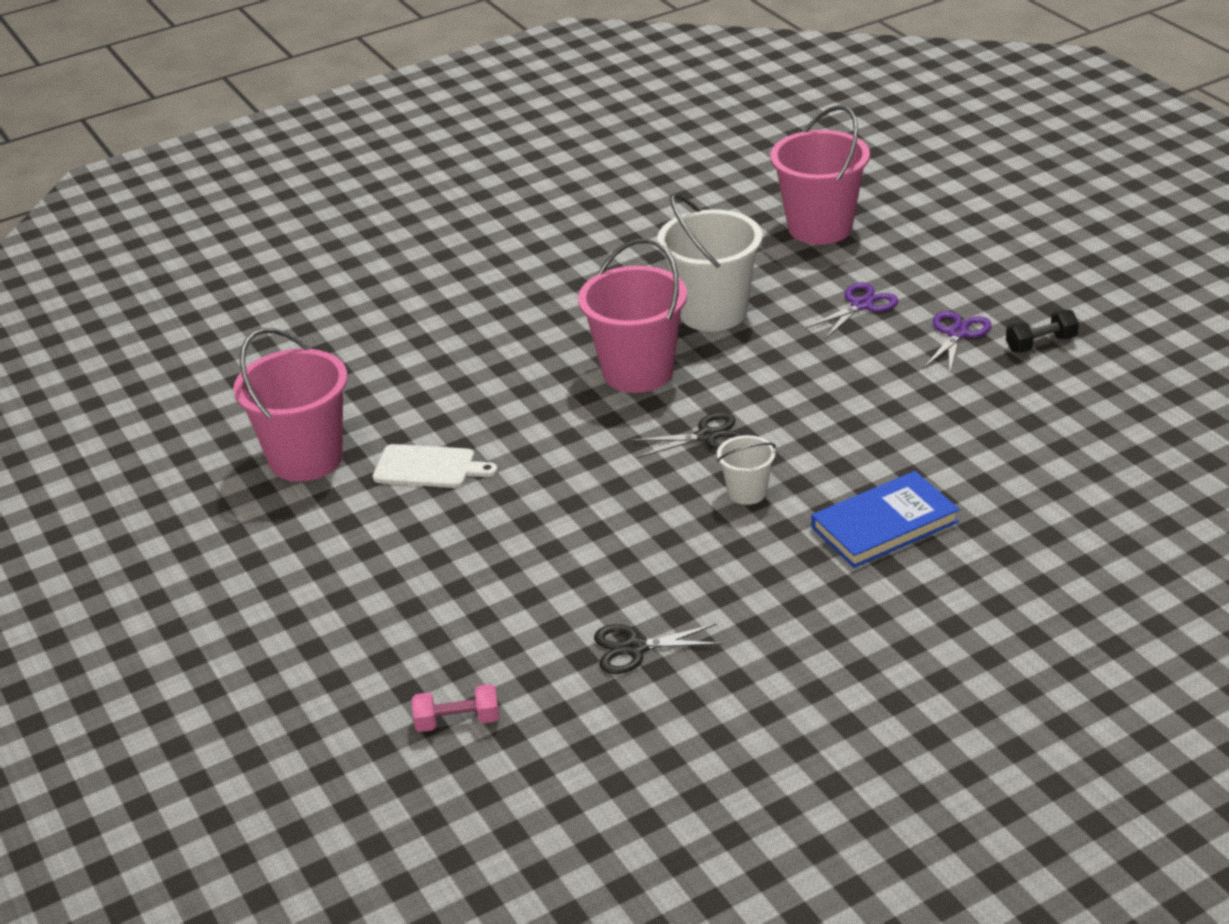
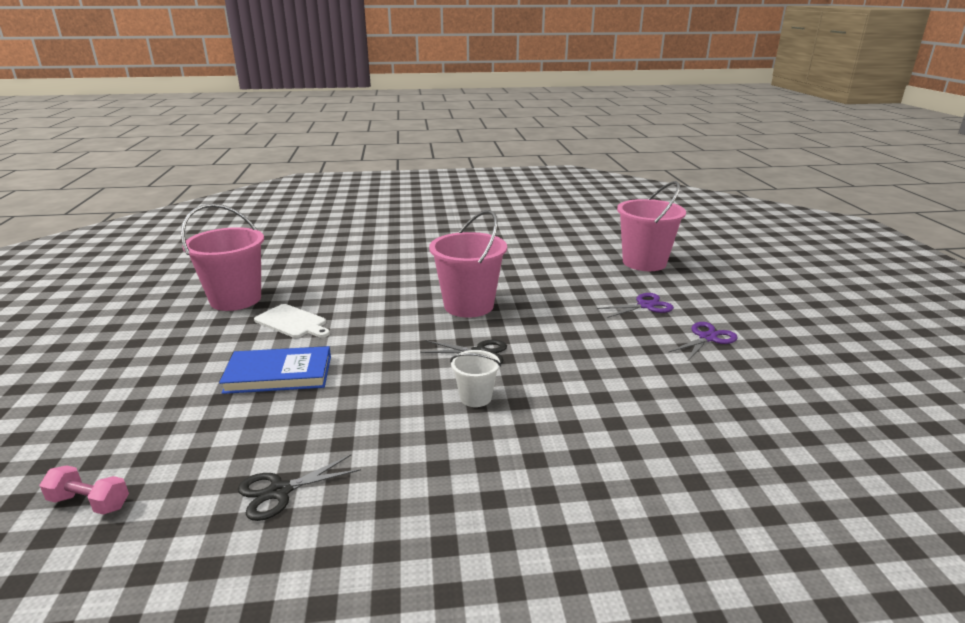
camera: 20 degrees right, 10 degrees down
black scissors [594,624,723,674] -> black scissors turned 45 degrees counterclockwise [238,455,361,521]
white bucket [657,194,762,331] -> none
blue book [811,471,960,568] -> blue book moved to [219,346,331,394]
black dumbbell [1006,310,1079,353] -> none

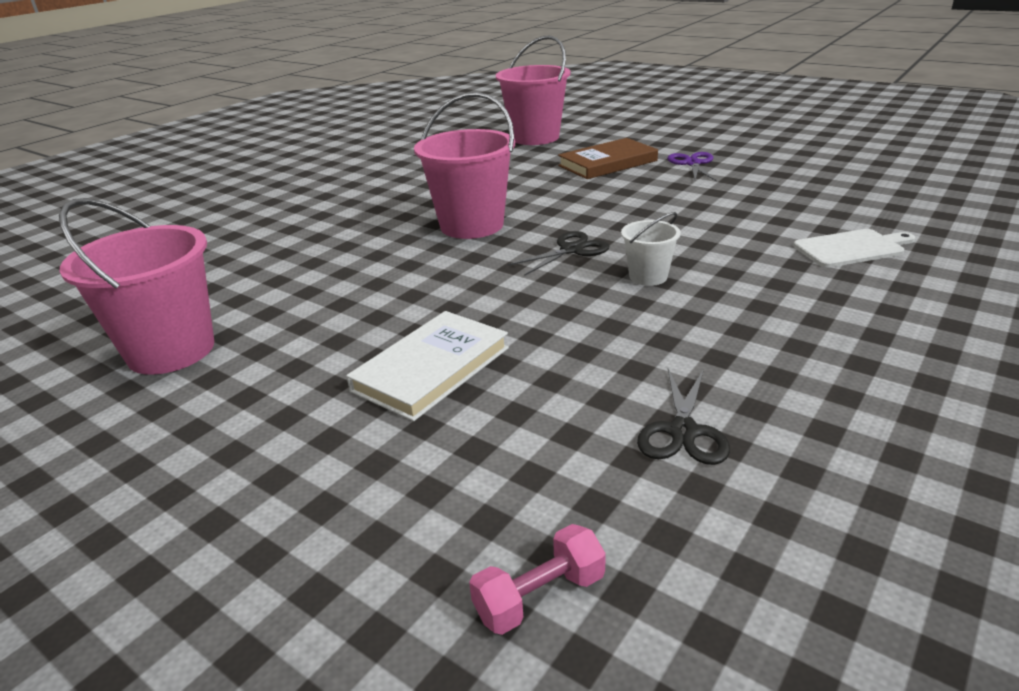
camera: 45 degrees left, 5 degrees up
blue book [219,346,331,394] -> white book [346,311,509,421]
white cutting board [254,304,330,338] -> white cutting board moved to [793,229,915,268]
purple scissors [597,293,674,318] -> brown book [558,138,658,179]

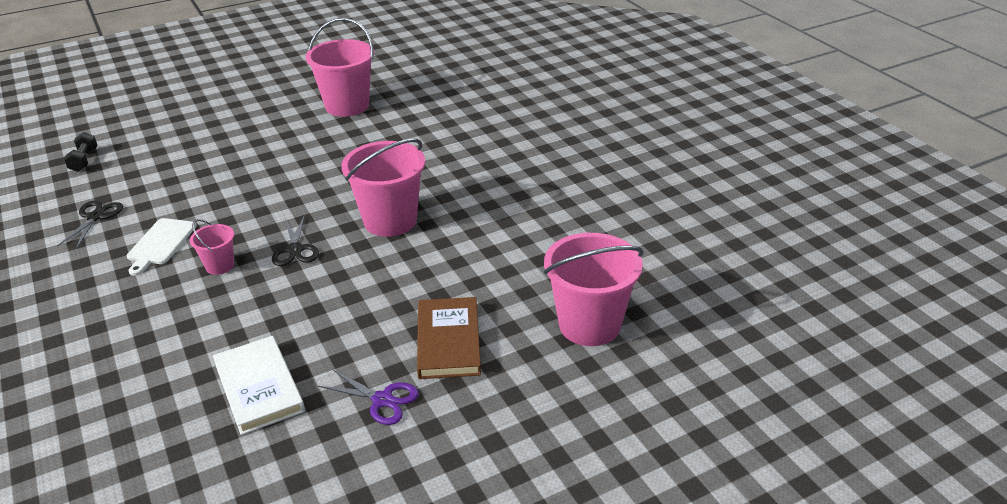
camera: 115 degrees right, 5 degrees up
white book [346,311,509,421] -> white book moved to [213,336,305,435]
pink dumbbell [469,524,606,635] -> black dumbbell [64,132,98,172]
white bucket [621,212,681,286] -> pink bucket [190,219,234,275]
black scissors [637,369,730,465] -> black scissors turned 60 degrees clockwise [57,201,123,249]
white cutting board [793,229,915,268] -> white cutting board moved to [127,218,196,276]

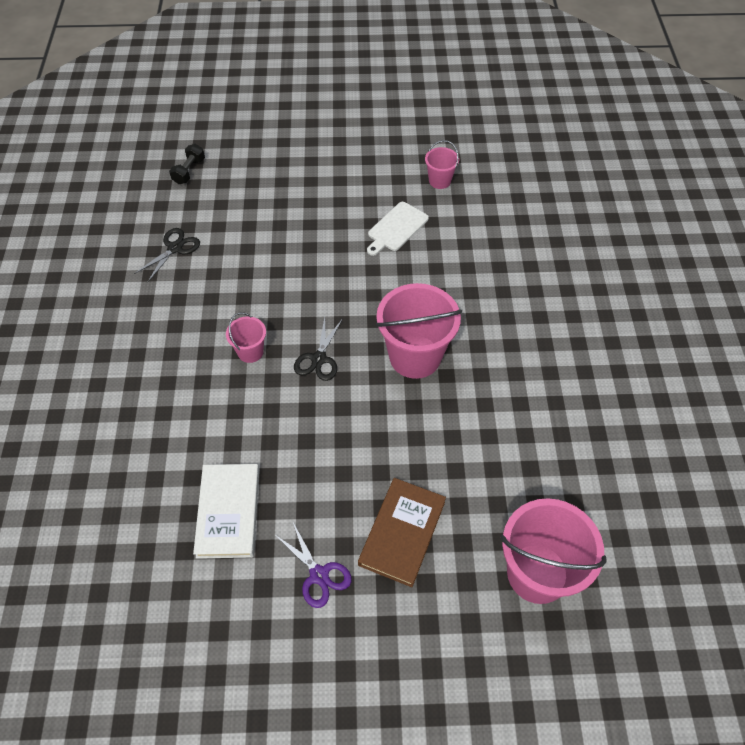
camera: 25 degrees right, 20 degrees up
white cutting board [127,218,196,276] -> white cutting board moved to [367,202,429,256]
pink bucket [306,18,374,117] -> pink bucket [425,140,459,189], size x0.50

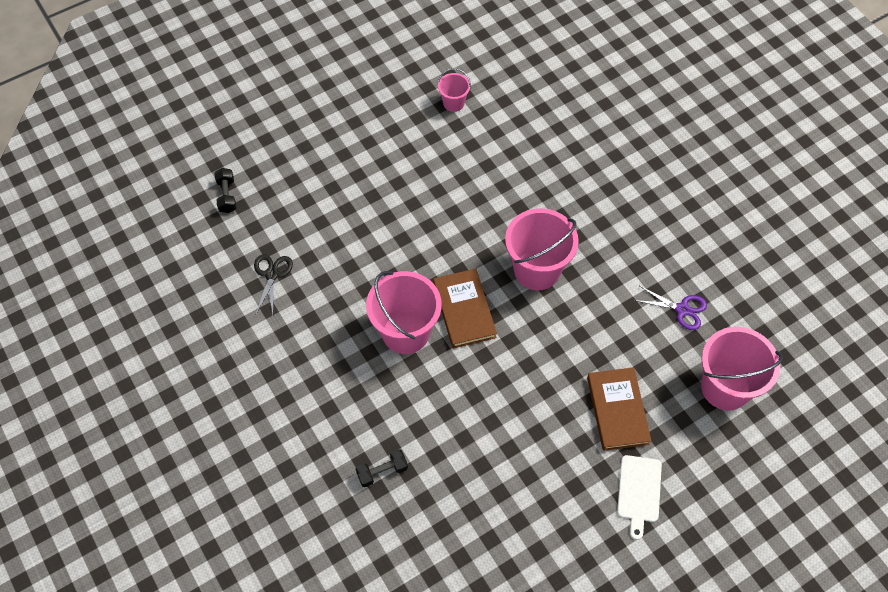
camera: 30 degrees left, 5 degrees up
white book [193,464,259,559] -> none
pink bucket [226,312,266,363] -> pink bucket [366,271,442,354], size x2.01
purple scissors [274,523,352,608] -> purple scissors moved to [634,286,707,330]
black scissors [294,317,343,381] -> brown book [433,269,497,348]
white cutting board [367,202,429,256] -> white cutting board moved to [617,455,662,540]
none -> black dumbbell [356,449,408,487]

